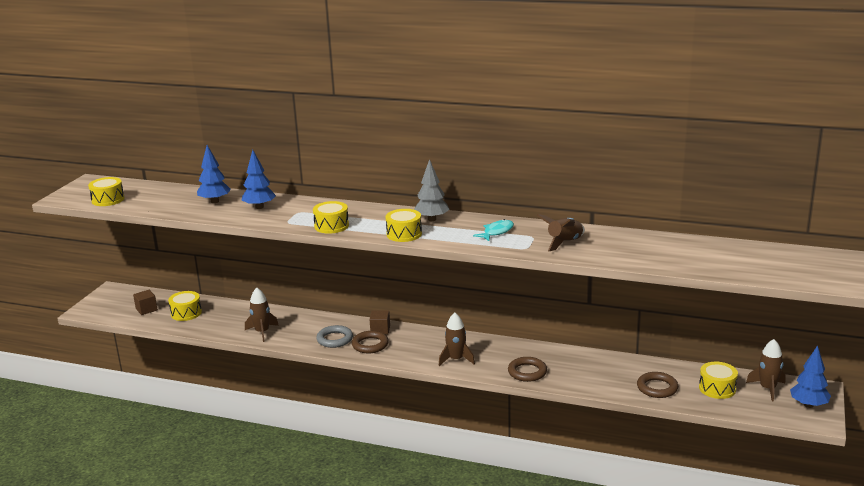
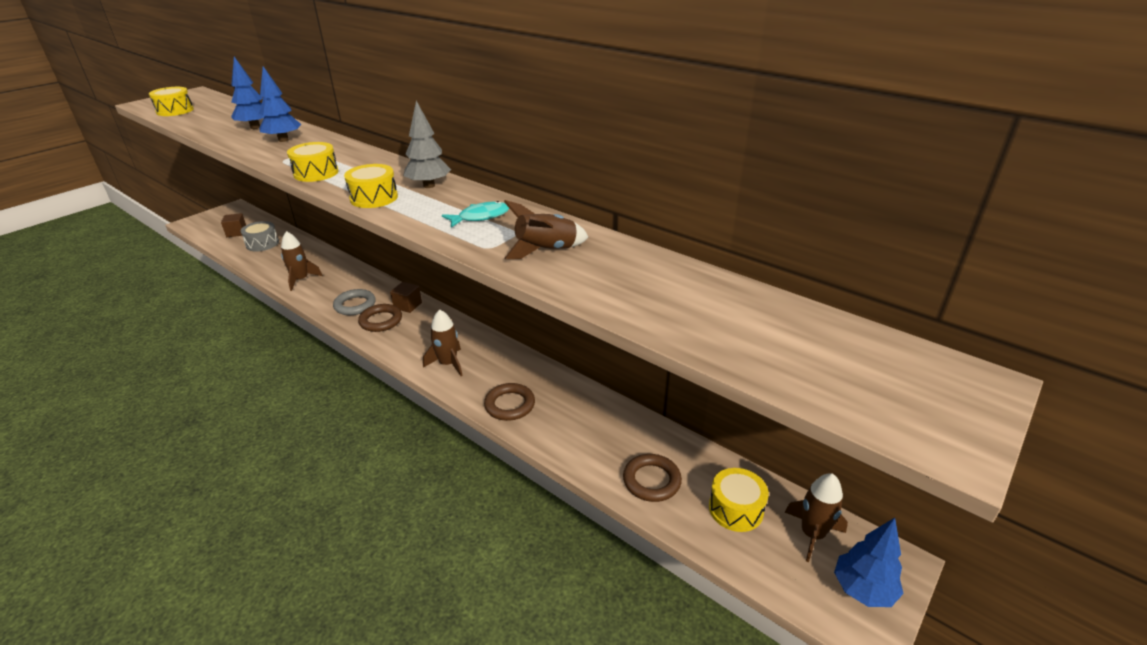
camera: 20 degrees right, 10 degrees up
yellow drum [168,291,202,321] -> grey drum [241,221,279,252]

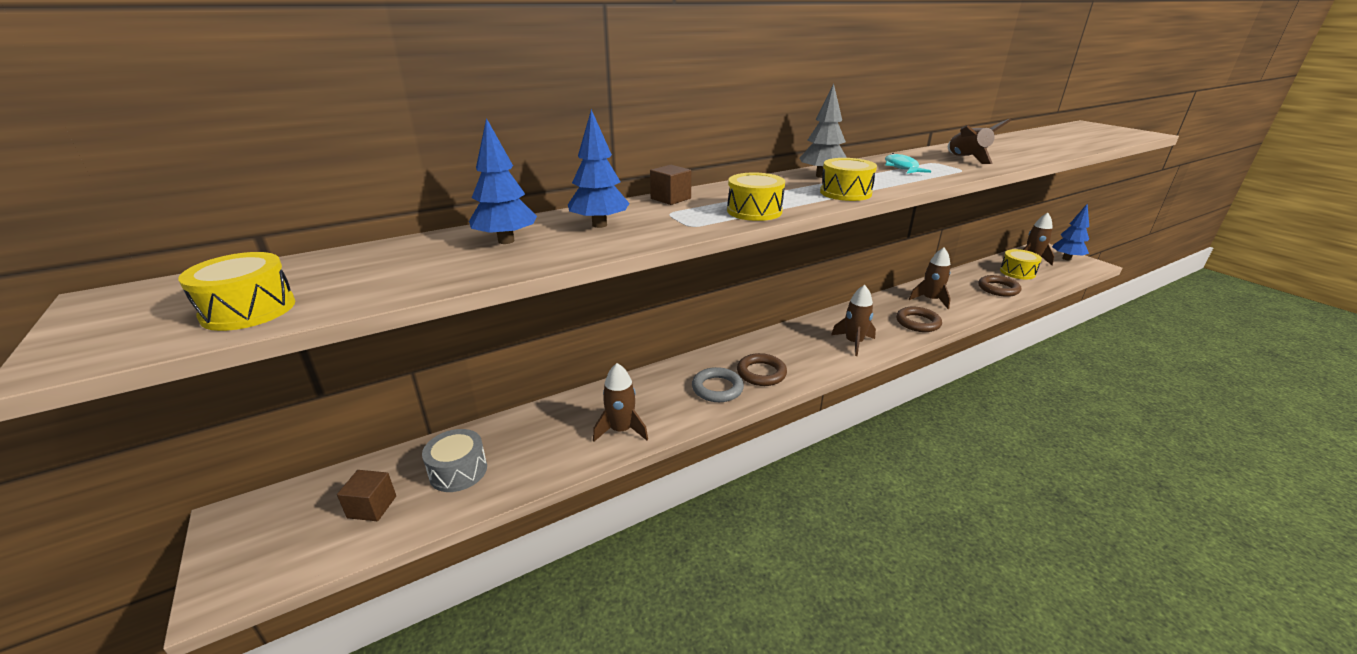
camera: 70 degrees left, 5 degrees down
brown cube [390,282,422,313] -> brown cube moved to [650,165,691,205]
none -> brown rocket [909,248,951,309]

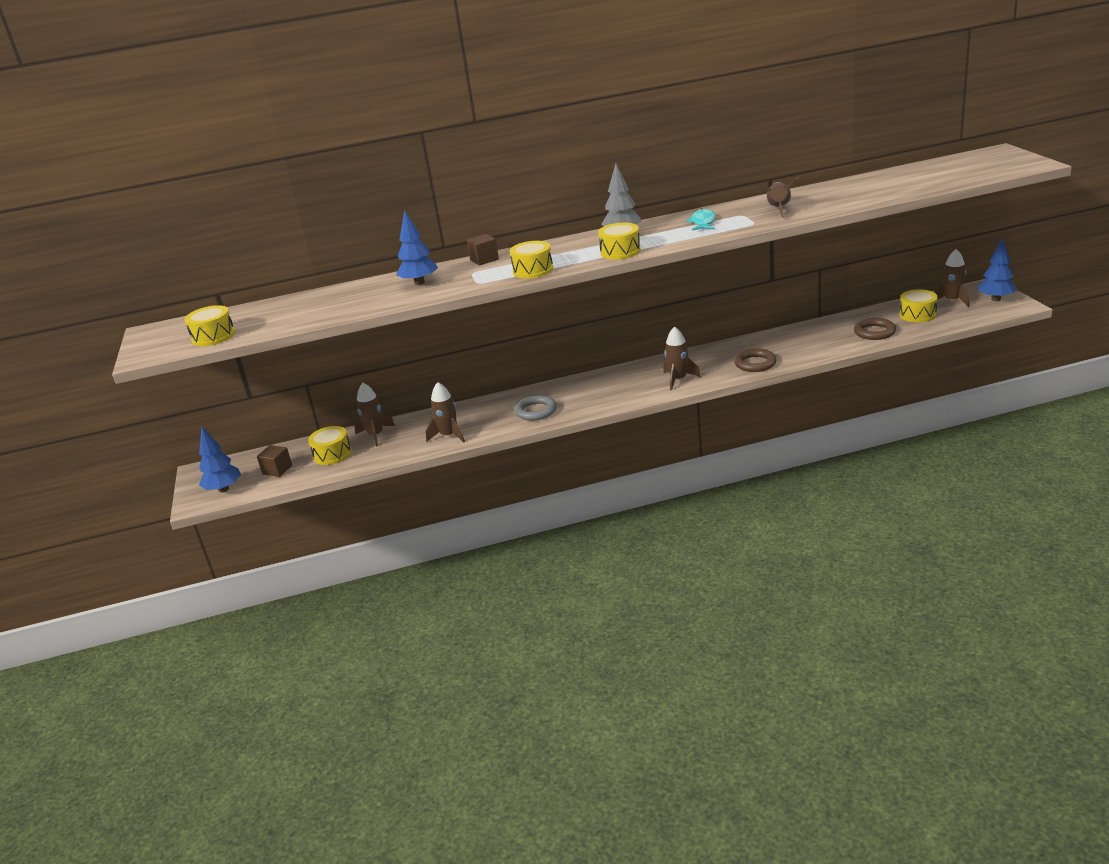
camera: 20 degrees right, 0 degrees up
grey drum [422,429,487,492] -> yellow drum [308,426,352,465]
blue tree [469,118,537,244] -> blue tree moved to [199,427,241,492]
brown ring [737,353,787,386] -> none
brown rocket [909,248,951,309] -> brown rocket moved to [354,383,395,447]

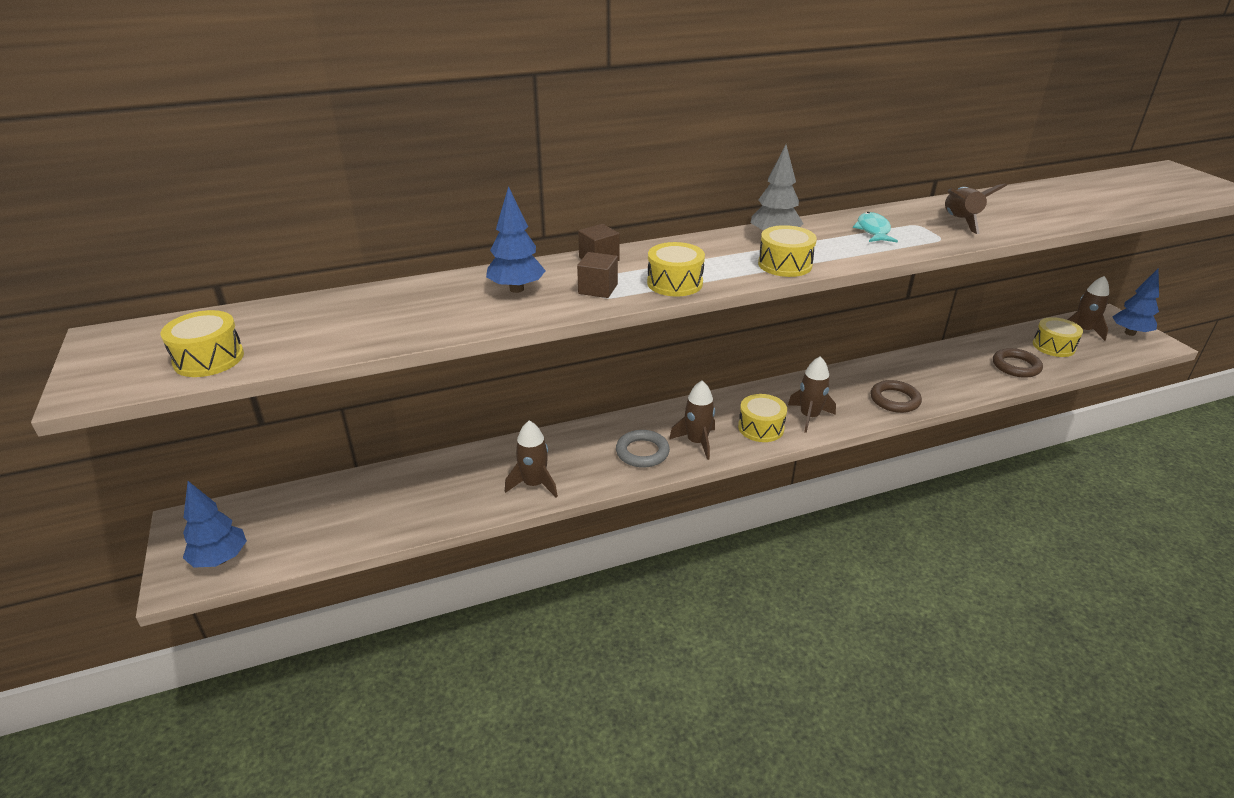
camera: 10 degrees left, 5 degrees up
brown cube [257,445,292,477] -> brown cube moved to [577,252,618,298]
yellow drum [308,426,352,465] -> yellow drum moved to [738,394,787,442]
brown rocket [354,383,395,447] -> brown rocket moved to [669,380,715,460]

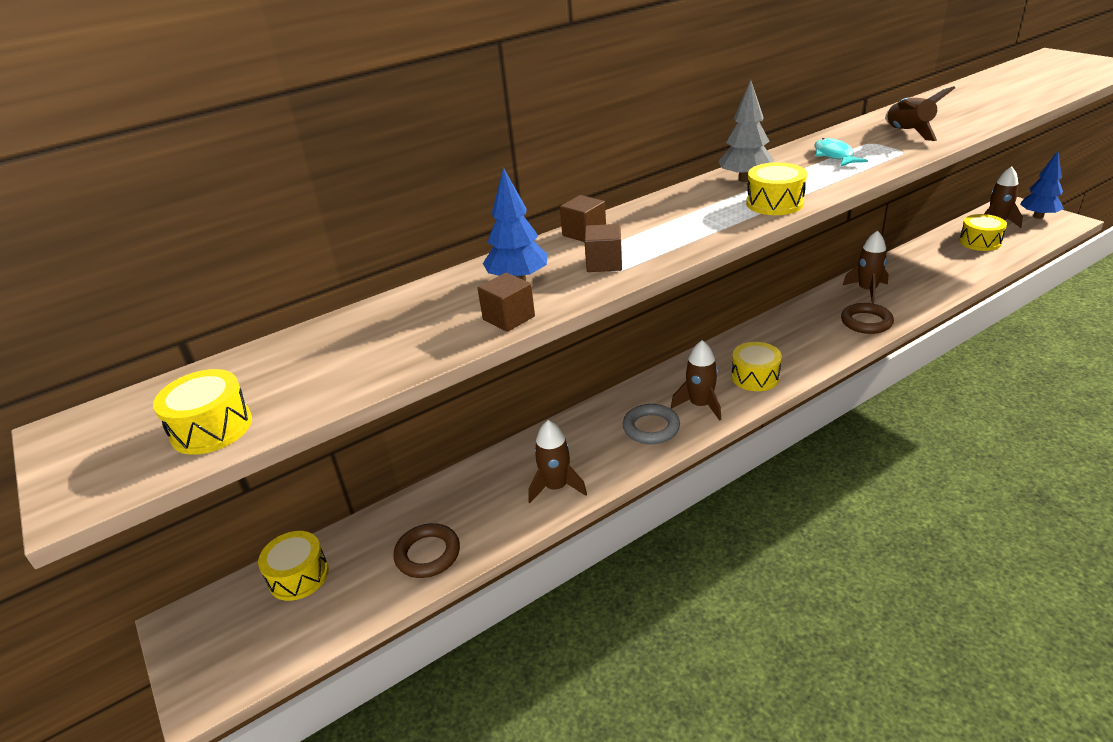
camera: 10 degrees left, 0 degrees up
blue tree [183,481,247,568] -> none
yellow drum [647,242,705,296] -> yellow drum moved to [258,531,329,601]
brown rocket [788,356,836,433] -> brown rocket moved to [842,230,889,303]
brown ring [993,348,1043,378] -> brown ring moved to [393,523,460,578]
none -> brown cube [478,273,535,332]

